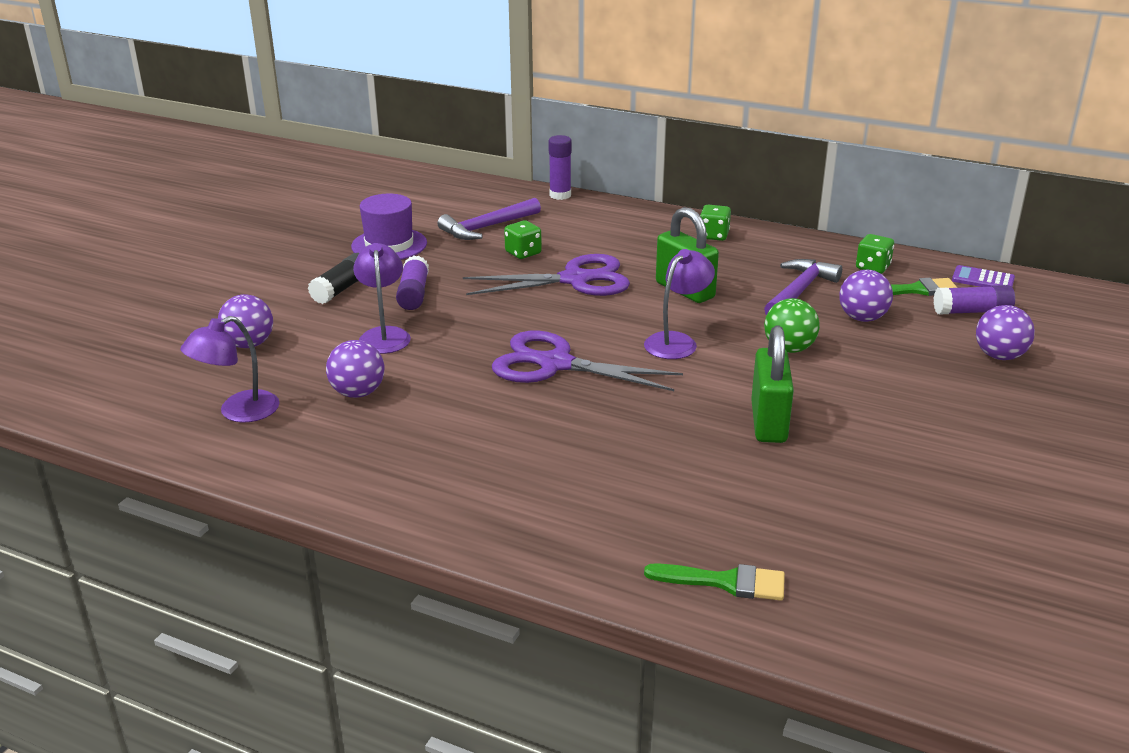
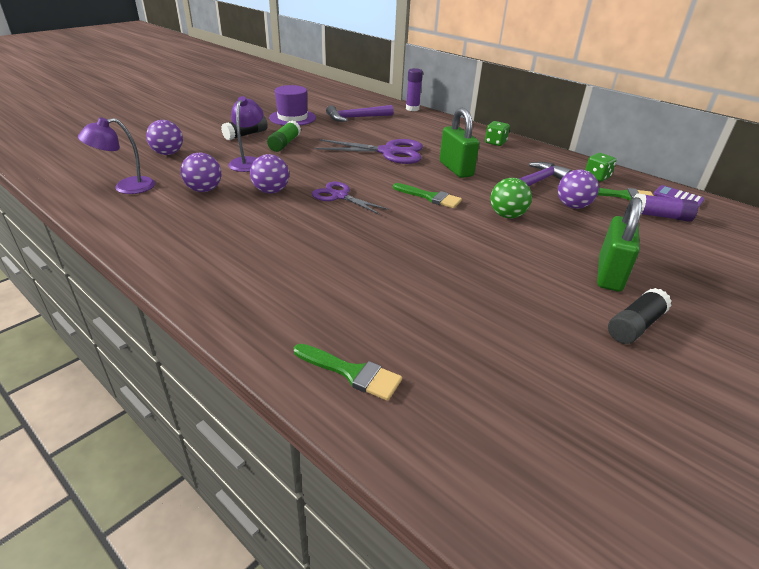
camera: 15 degrees right, 5 degrees up
purple glue stick [396,256,429,310] -> green glue stick [267,121,301,152]
purple scissors [492,330,683,391] -> purple scissors [312,182,389,215], size x0.63
green dice [504,220,542,259] -> none
purple lamp [644,249,715,359] -> green brush [393,183,462,208]
green padlock [751,326,794,443] -> green padlock moved to [597,197,642,292]
purple ball [976,305,1035,360] -> purple ball moved to [250,154,289,194]
none -> black glue stick [608,288,672,344]

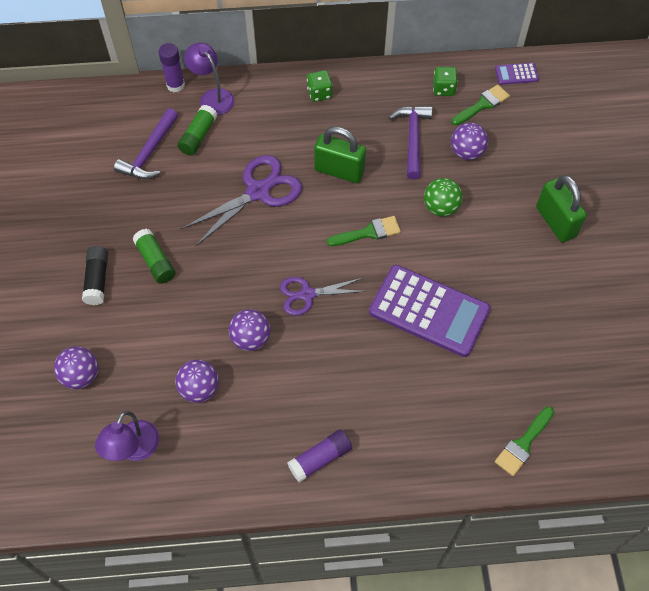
camera: 45 degrees left, 25 degrees up
purple lamp [229,96,264,172] -> purple lamp moved to [184,42,235,115]
purple hat [269,85,316,125] -> none
green brush [294,344,402,401] -> green brush turned 150 degrees clockwise [495,407,554,476]
black glue stick [608,288,672,344] -> none
purple glue stick [634,194,698,222] -> purple glue stick moved to [287,429,352,482]
none -> green glue stick [177,105,217,156]
none -> purple calculator [369,265,490,357]

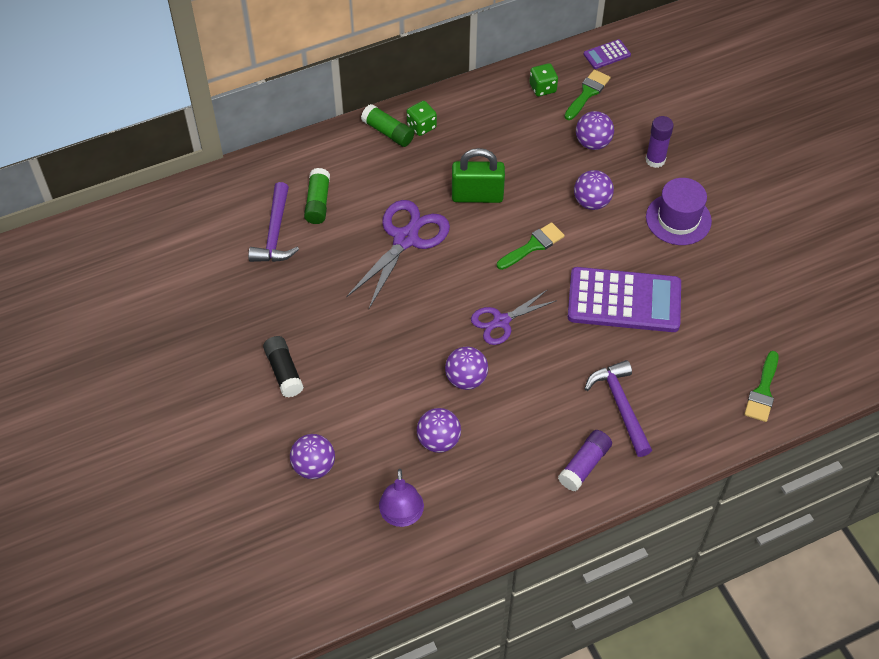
camera: 20 degrees left, 5 degrees down
green glue stick [132,229,175,284] -> green glue stick moved to [361,104,414,147]
purple glue stick [158,43,185,92] -> purple glue stick moved to [645,116,674,168]
purple lamp [184,42,235,115] -> none
purple hammer [389,106,433,180] -> purple hammer moved to [584,360,652,457]
green ball [424,178,463,217] -> purple ball [574,170,614,210]
green padlock [536,175,587,242] -> none
none -> purple hat [646,178,712,245]

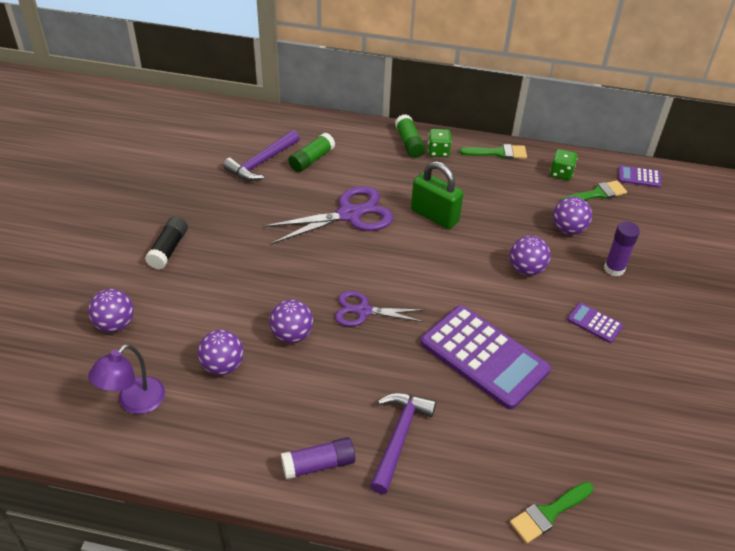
camera: 35 degrees right, 10 degrees down
green brush [497,222,565,270] -> green brush moved to [460,144,527,159]
purple hat [646,178,712,245] -> purple calculator [567,302,623,343]

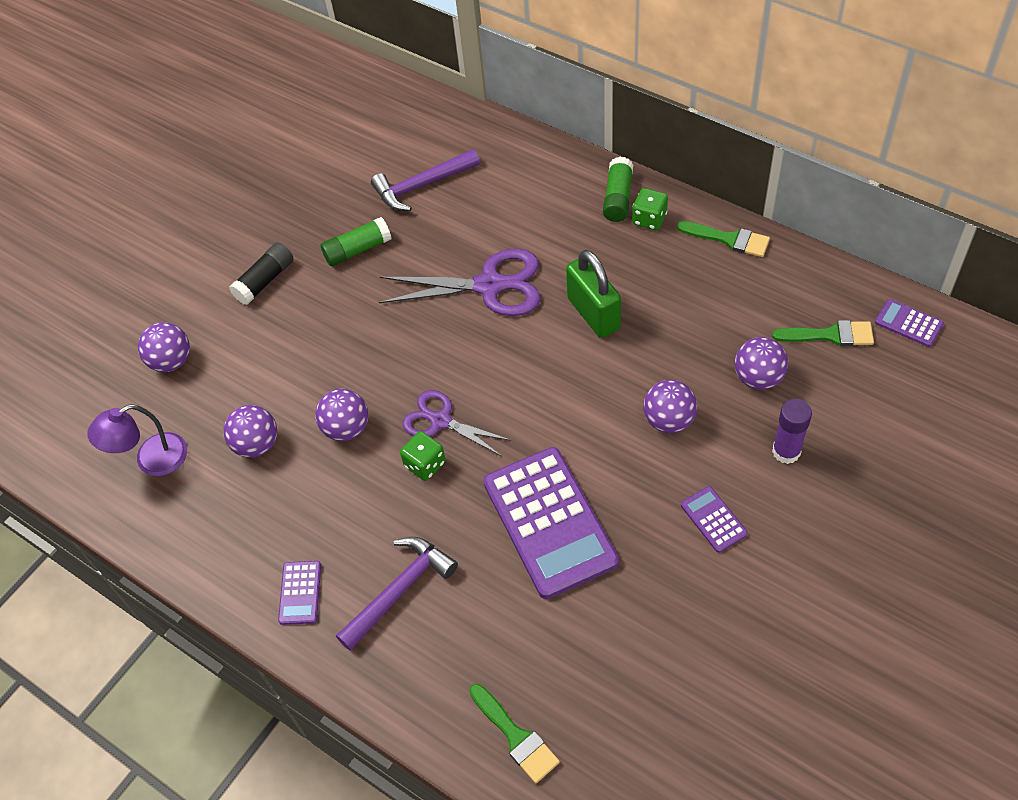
camera: 30 degrees right, 10 degrees up
purple glue stick [281,437,355,480] -> purple calculator [278,561,321,625]
green glue stick [288,133,335,172] -> green glue stick moved to [321,217,391,266]
green brush [510,482,594,543] -> green brush turned 120 degrees counterclockwise [469,684,560,783]
green dice [550,149,577,180] -> green dice moved to [400,431,446,481]

